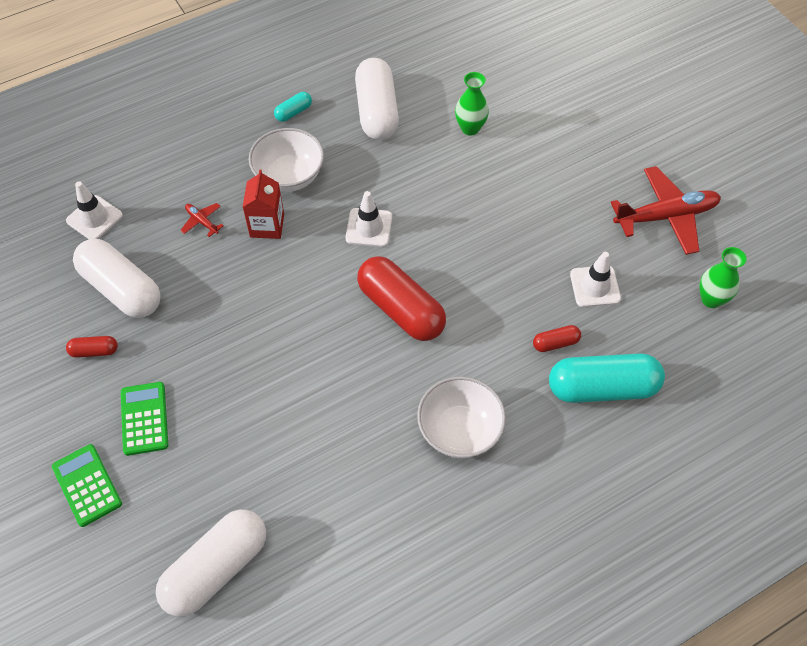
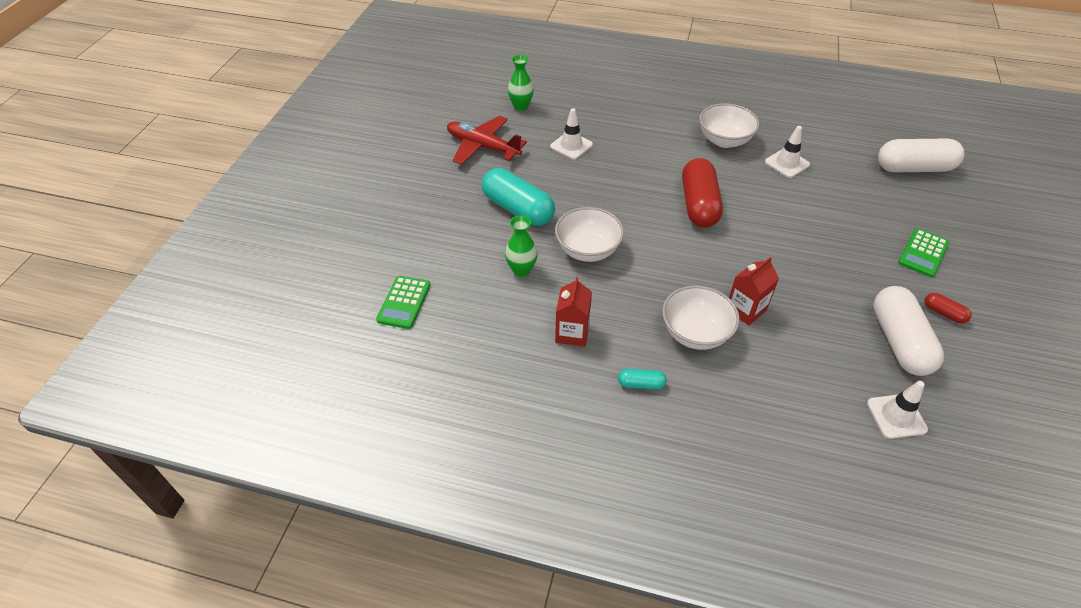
camera: 135 degrees left, 10 degrees down
green calculator [52,444,122,527] -> green calculator moved to [376,276,431,329]
red plane [180,203,223,237] -> none
white traffic cone [345,191,392,247] -> white traffic cone moved to [765,126,810,178]
white capsule [355,58,399,140] -> red carton [555,277,592,347]
red capsule [533,325,581,352] -> none
turquoise capsule [549,353,665,403] -> turquoise capsule moved to [482,168,555,226]
none -> white bowl [555,207,624,262]

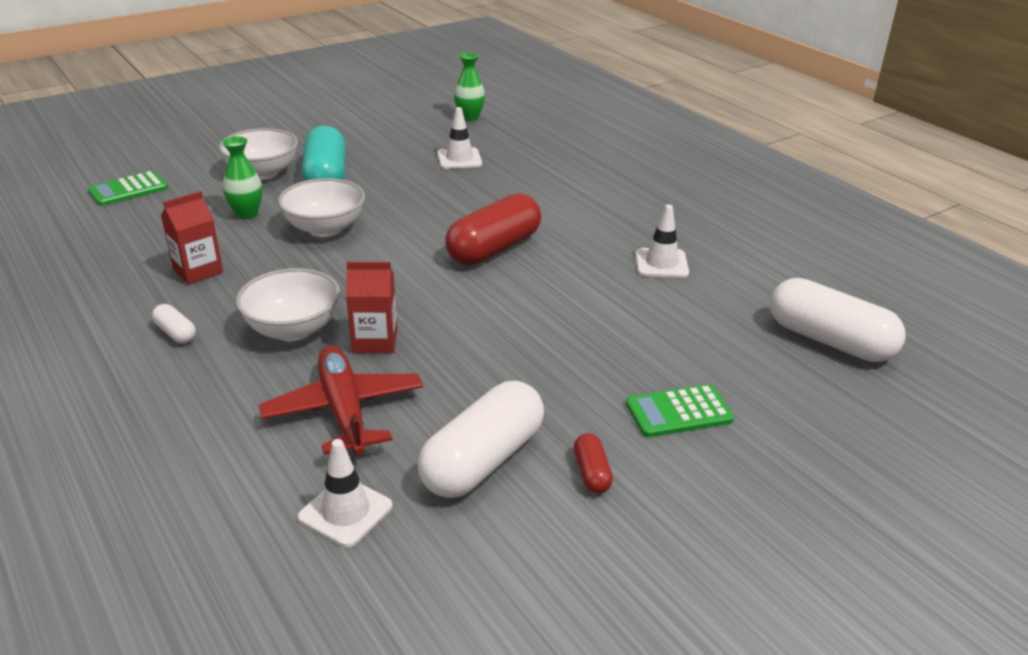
camera: 40 degrees right, 15 degrees down
red plane [447,116,527,165] -> red plane moved to [259,346,423,455]
turquoise capsule [618,369,667,390] -> white capsule [152,304,196,343]
white bowl [700,103,760,148] -> white bowl moved to [219,128,298,180]

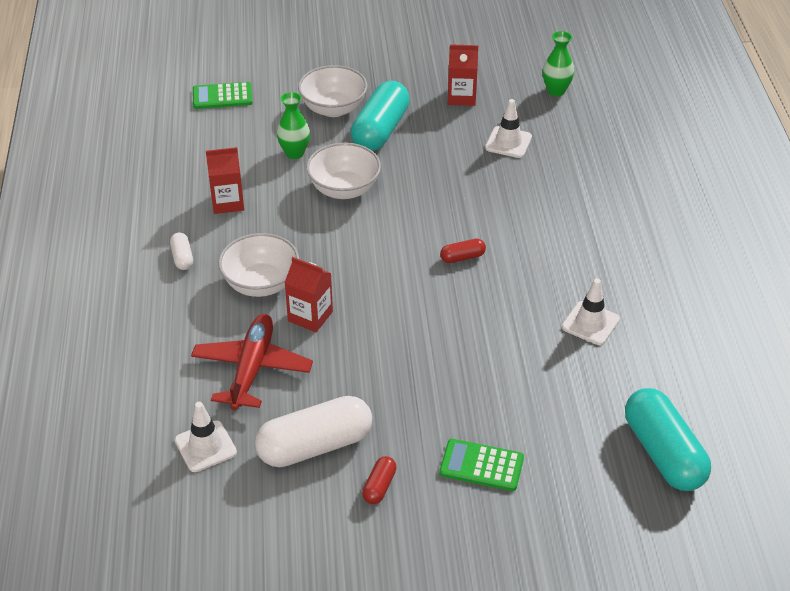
camera: 30 degrees right, 10 degrees up
red capsule [445,193,541,265] -> red capsule [440,238,486,263], size x0.45
white capsule [770,278,906,362] -> turquoise capsule [625,388,711,491]
none -> red carton [448,44,478,106]

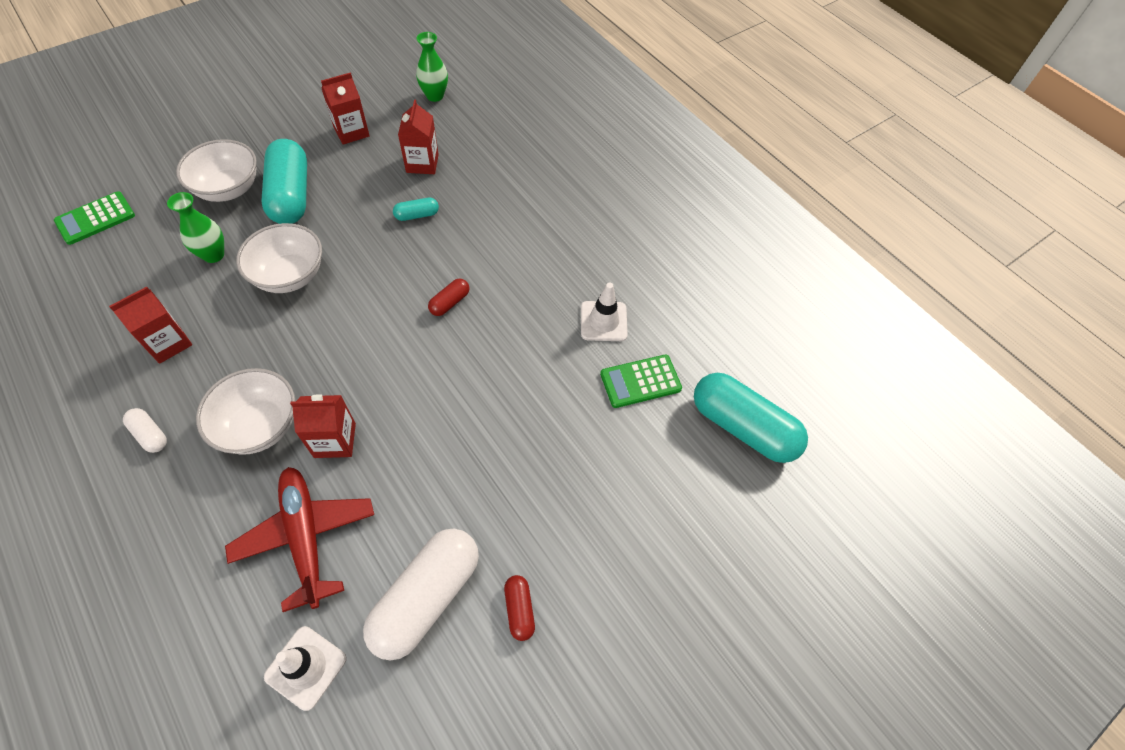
camera: 35 degrees left, 15 degrees up
green calculator [439,439,524,491] -> green calculator moved to [600,355,682,408]
white traffic cone [485,99,532,158] -> red carton [398,99,439,174]
none -> turquoise capsule [393,198,439,221]

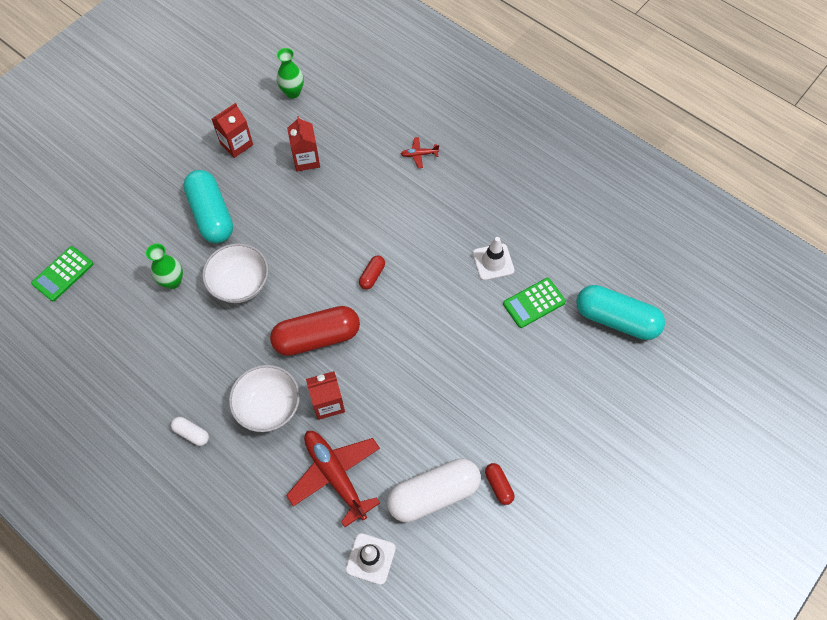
camera: 10 degrees left, 5 degrees up
red carton [109,287,192,364] -> none
white bowl [176,139,257,202] -> none
white capsule [363,529,479,660] -> white capsule turned 45 degrees clockwise [387,458,481,522]
turquoise capsule [393,198,439,221] -> none
none -> red capsule [270,306,360,356]
none -> red plane [401,137,439,168]

